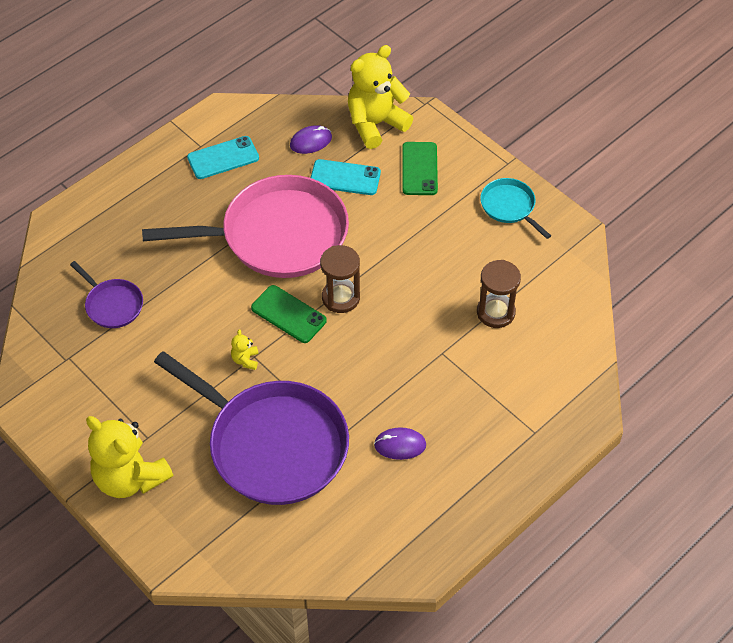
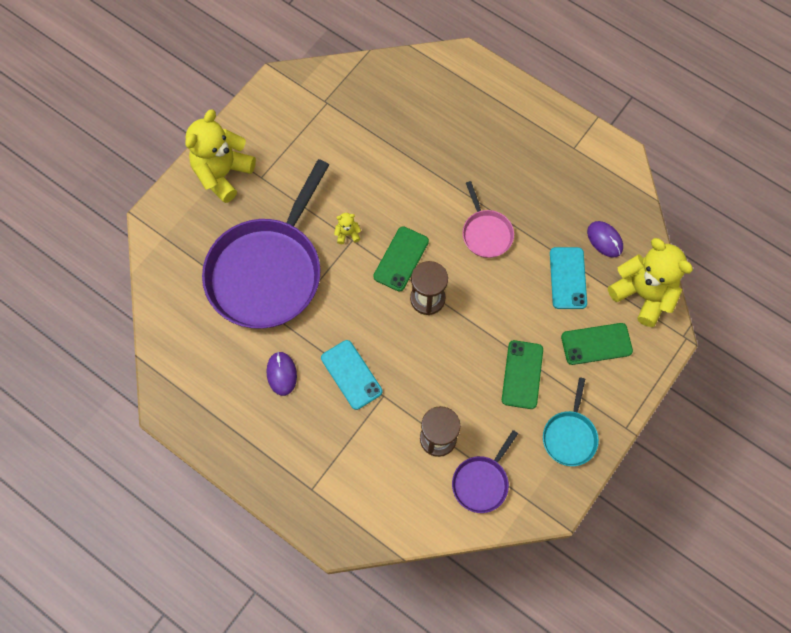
camera: 80 degrees right, 15 degrees up
purple pan [70,261,143,328] -> purple pan moved to [452,430,518,513]
pink pan [142,175,349,278] -> pink pan [462,181,514,258], size x0.45
turquoise phone [187,136,259,179] -> turquoise phone moved to [321,340,382,410]
turquoise pan [480,178,551,239] -> turquoise pan turned 150 degrees clockwise [543,377,599,466]
none -> green phone [502,340,543,409]

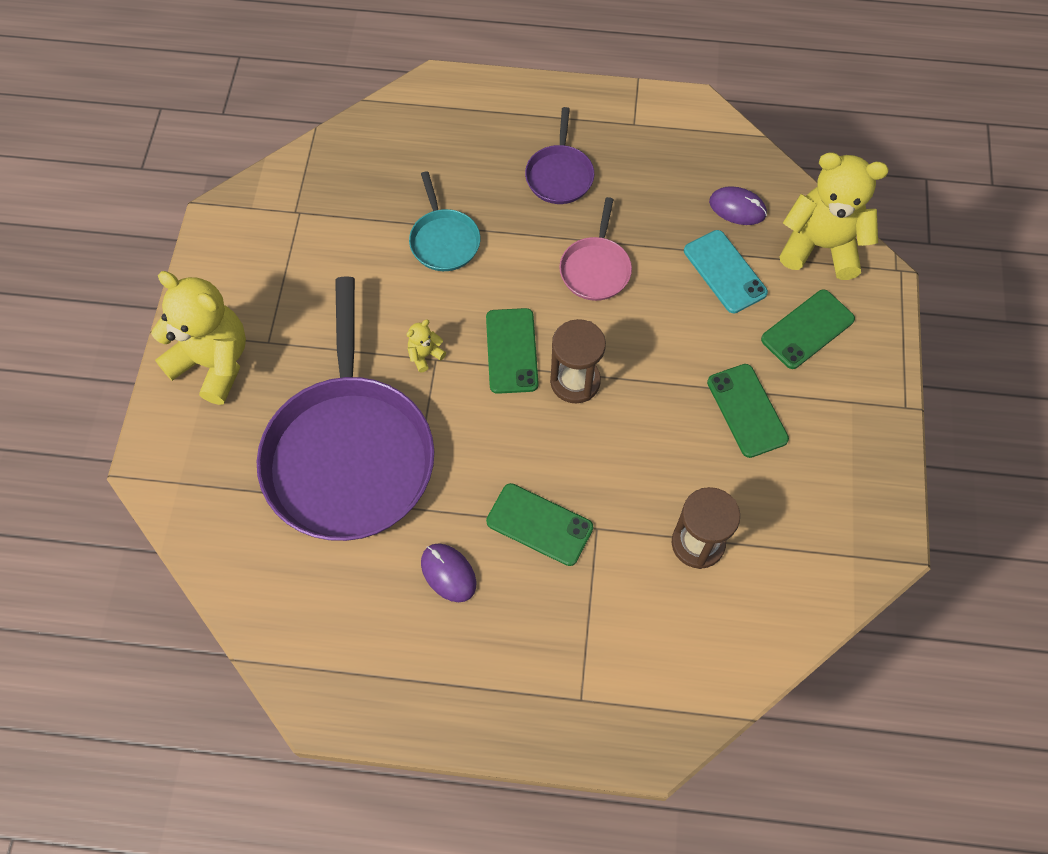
camera: 30 degrees left, 5 degrees down
yellow teddy bear [185,109,256,203] -> yellow teddy bear turned 120 degrees clockwise [151,271,246,405]
turquoise phone [321,340,382,410] -> green phone [486,483,593,566]
purple pan [452,430,518,513] -> purple pan moved to [525,107,594,204]
pink pan [462,181,514,258] -> pink pan turned 60 degrees clockwise [559,197,632,301]
turquoise pan [543,377,599,466] -> turquoise pan moved to [409,171,480,271]

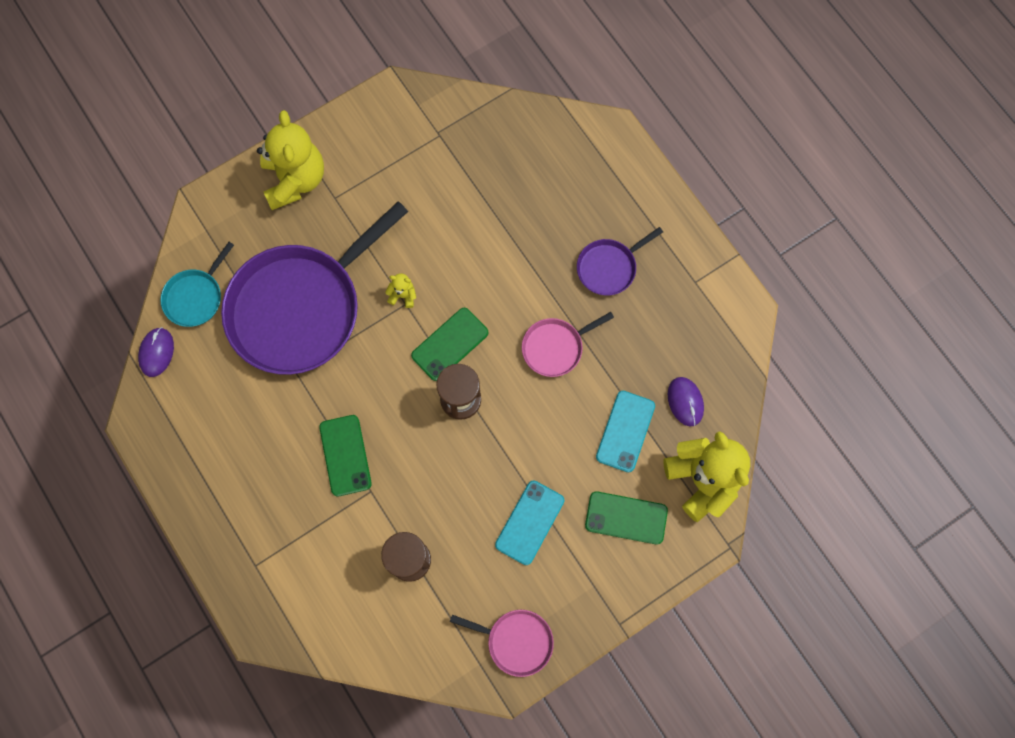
camera: 50 degrees right, 10 degrees up
turquoise pan [409,171,480,271] -> turquoise pan moved to [160,242,234,327]
purple mouse [421,543,476,602] -> purple mouse moved to [138,327,174,377]
green phone [707,364,789,458] -> turquoise phone [495,481,564,565]
none -> pink pan [450,610,554,677]

